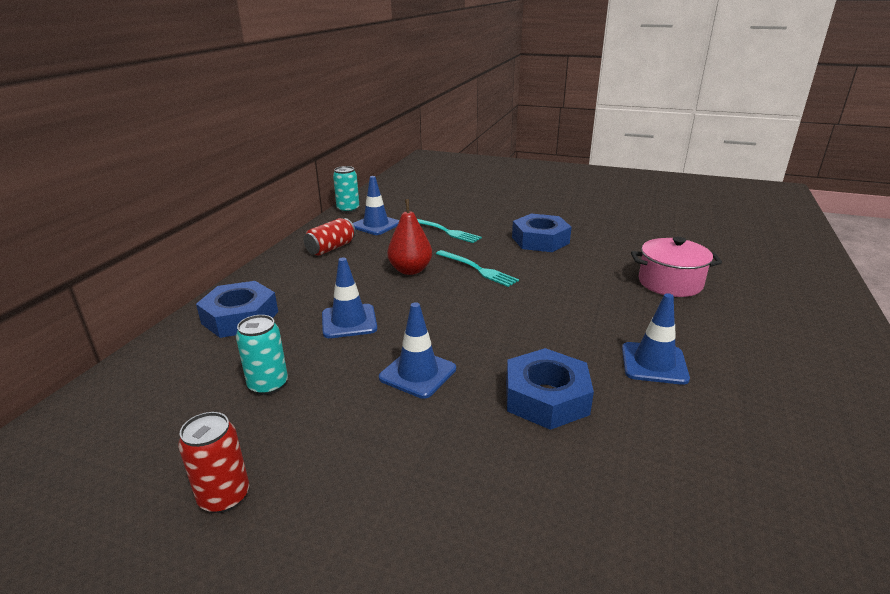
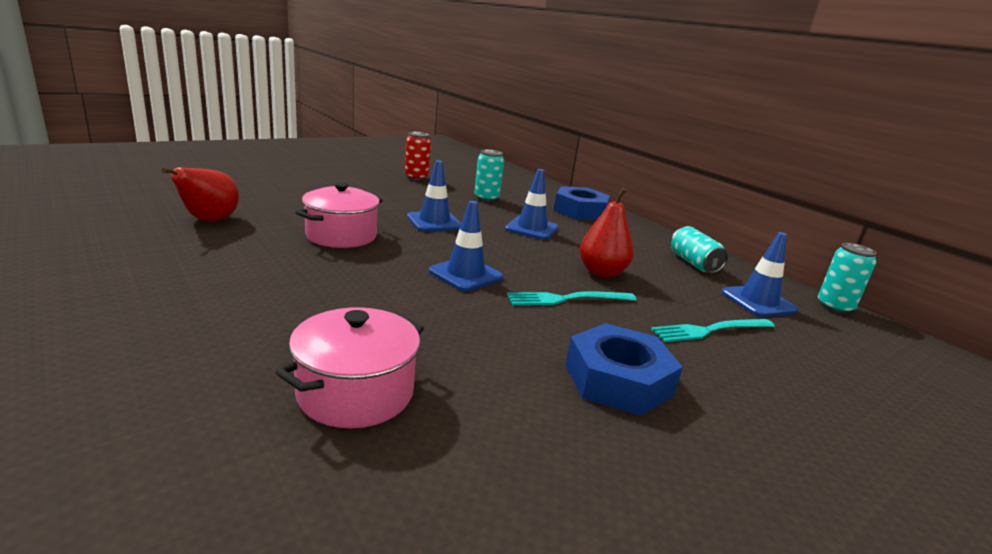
camera: 120 degrees right, 5 degrees down
red can [304,218,356,256] -> turquoise can [671,226,728,273]
blue nut [506,348,594,430] -> pink pot [295,182,383,248]
blue traffic cone [622,293,690,385] -> blue traffic cone moved to [429,201,503,291]
none -> red pear [161,167,239,221]

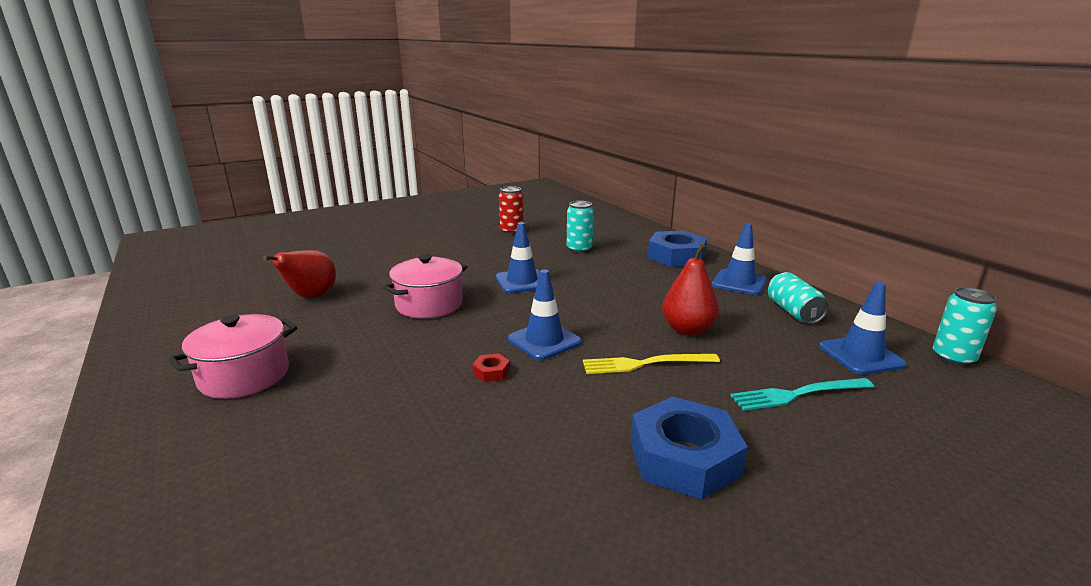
camera: 10 degrees right, 0 degrees up
pink pot [275,307,424,428] -> pink pot moved to [168,314,298,399]
blue traffic cone [505,169,558,240] -> blue traffic cone moved to [712,223,767,295]
turquoise fork [507,291,637,305] -> yellow fork [583,354,720,374]
none -> red nut [472,354,510,382]

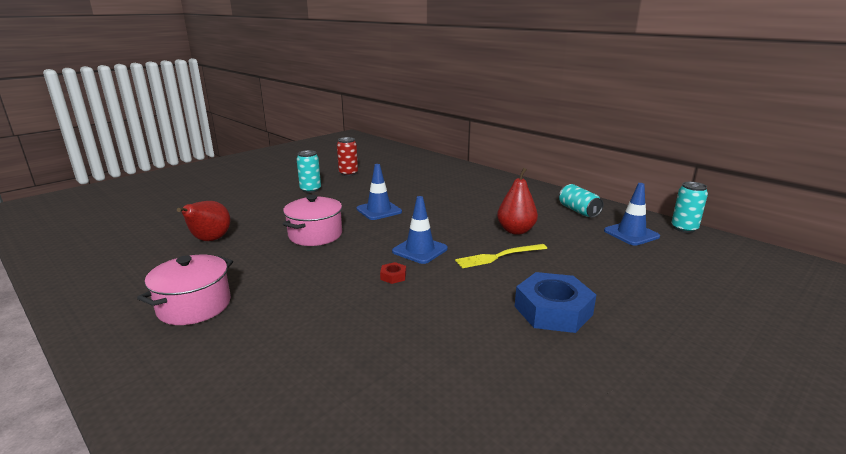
camera: 15 degrees left, 0 degrees up
turquoise can [567,201,594,253] -> turquoise can moved to [297,150,321,193]
blue nut [648,231,707,267] -> none
blue traffic cone [712,223,767,295] -> none
turquoise fork [730,378,874,411] -> none

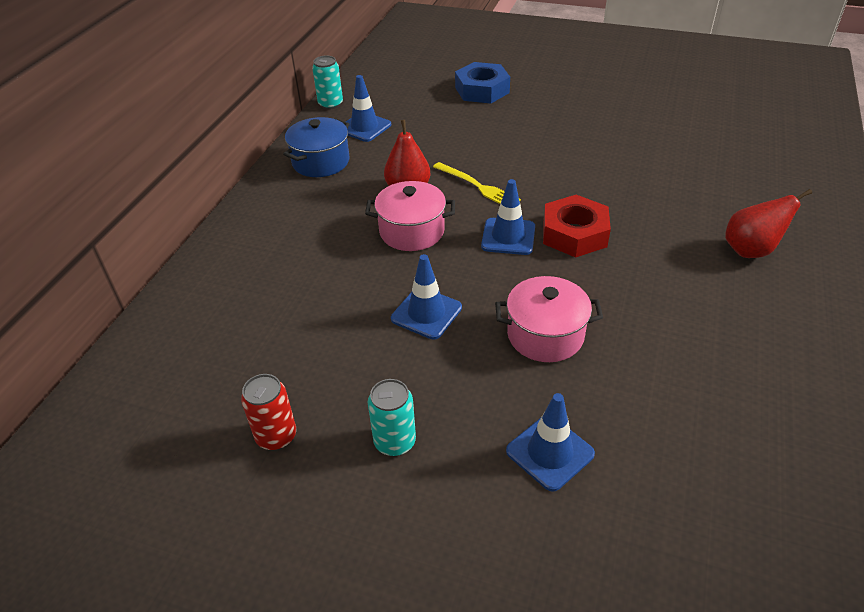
camera: 115 degrees left, 20 degrees up
pink pot [137,255,233,325] -> pink pot moved to [365,181,455,251]
red pear [177,201,230,241] -> red pear moved to [725,189,812,258]
red nut [380,262,406,284] -> red nut [543,195,611,258], size x2.42
blue nut [515,272,596,333] -> blue nut moved to [455,62,510,104]
turquoise can [559,184,604,217] -> blue pot [283,117,349,177]
none -> blue traffic cone [506,393,595,492]

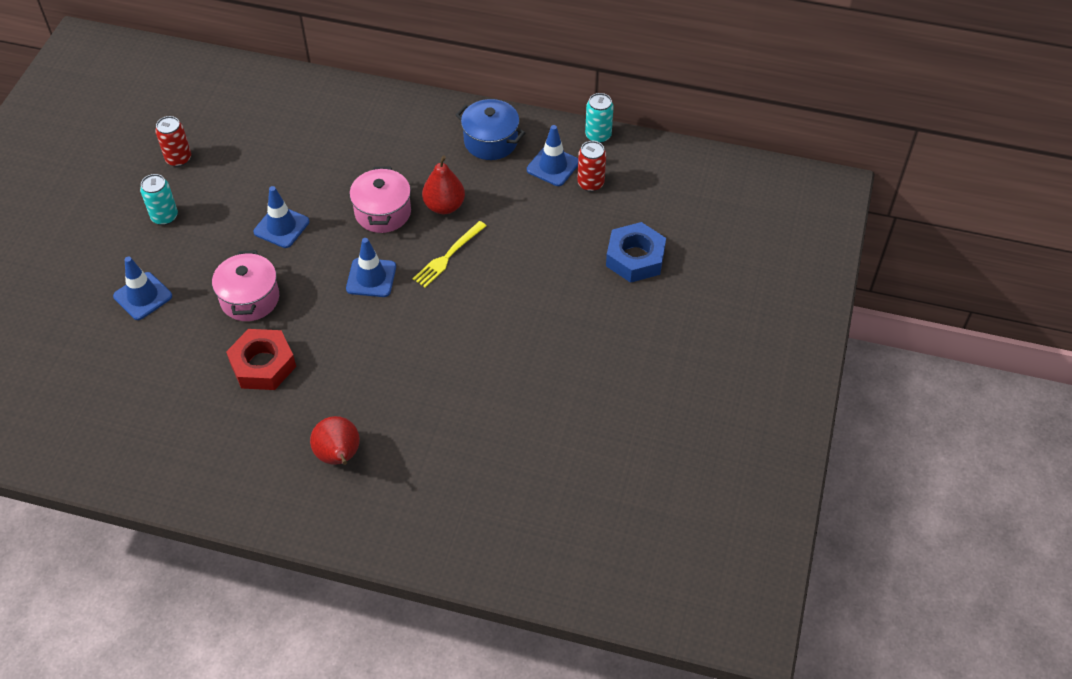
camera: 85 degrees right, 10 degrees up
red nut [543,195,611,258] -> red nut moved to [226,329,296,390]
none -> red can [577,141,606,192]

